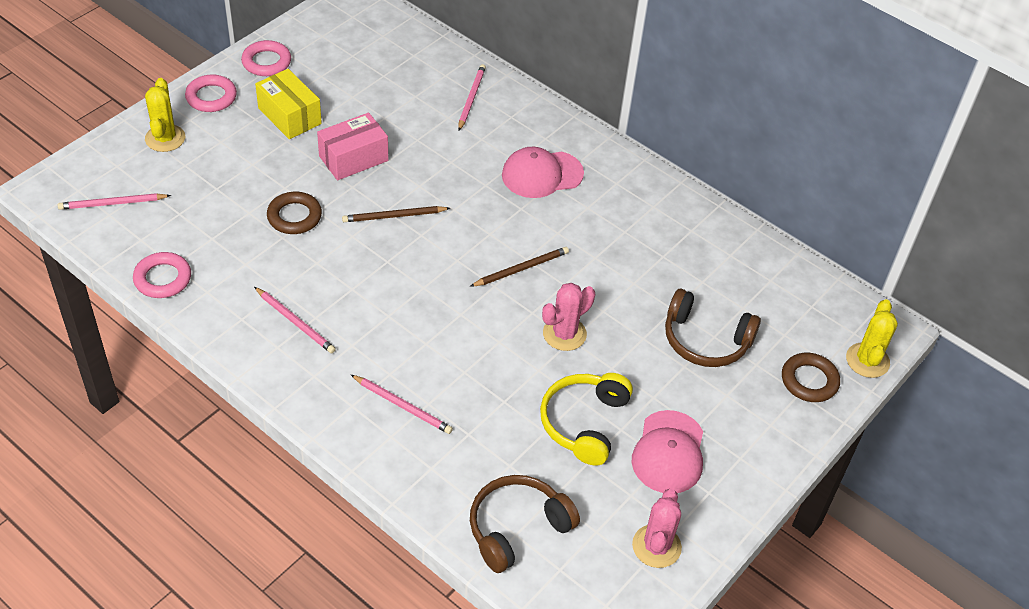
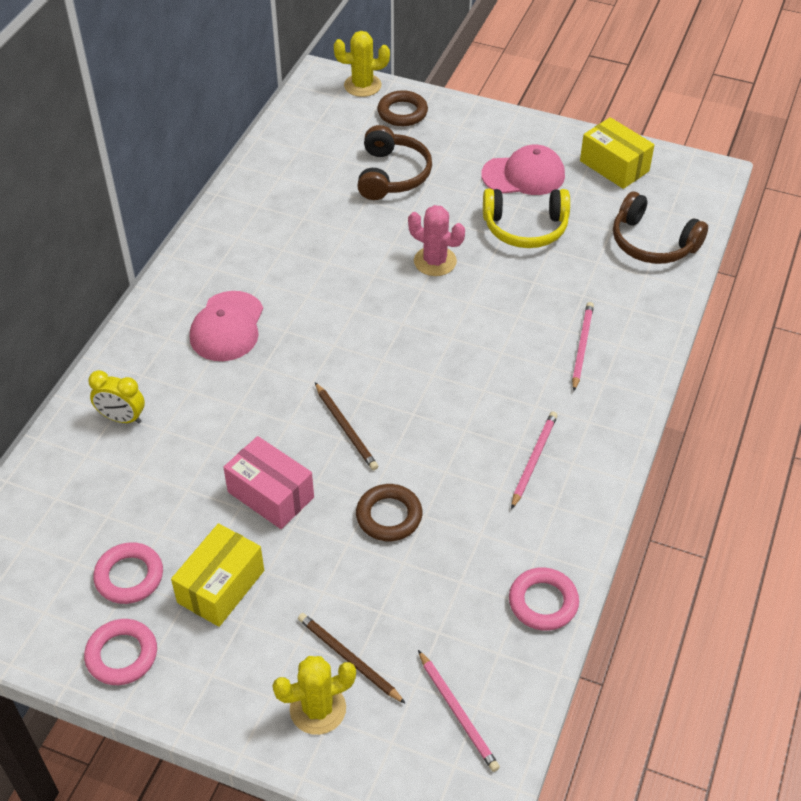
camera: 105 degrees left, 0 degrees up
pink ring [185,74,237,112] -> pink ring moved to [93,542,163,604]
pink pencil [458,64,486,131] -> yellow clock [88,370,145,424]
brown pencil [470,247,569,287] -> brown pencil moved to [298,613,406,704]
pink cap [502,147,584,198] -> pink cap turned 45 degrees clockwise [190,291,263,361]
pink cactus [632,489,682,568] -> yellow box [580,117,654,189]

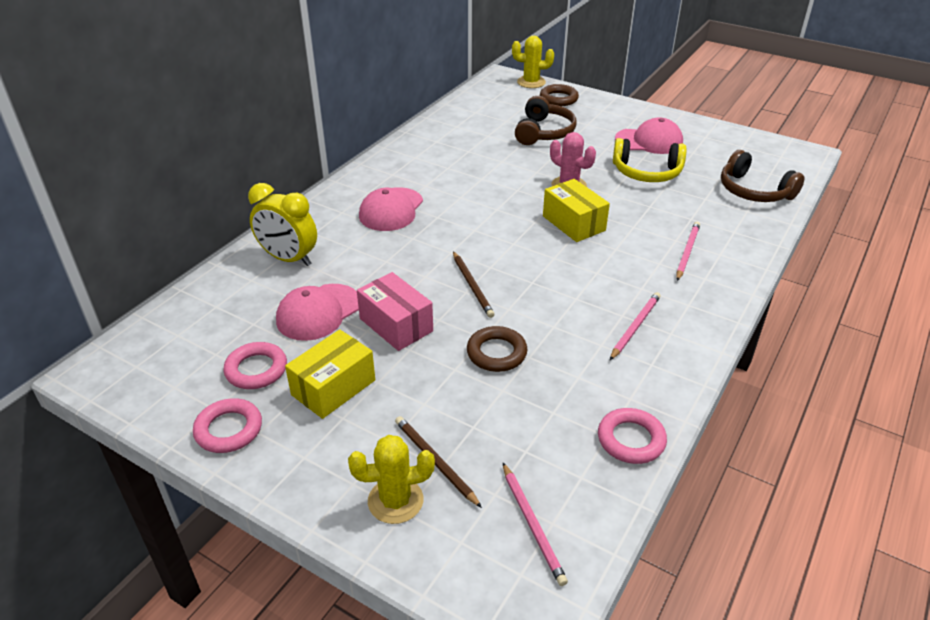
camera: 10 degrees right, 10 degrees down
yellow clock [88,370,145,424] -> yellow clock [248,183,317,266], size x1.52
yellow box [580,117,654,189] -> yellow box moved to [543,179,610,242]
none -> pink cap [276,284,359,341]

